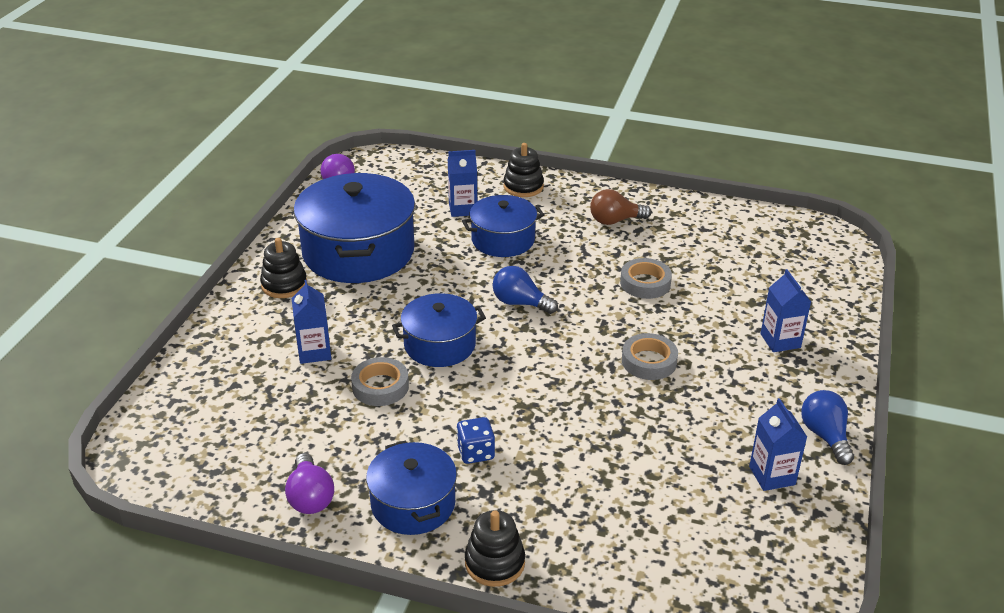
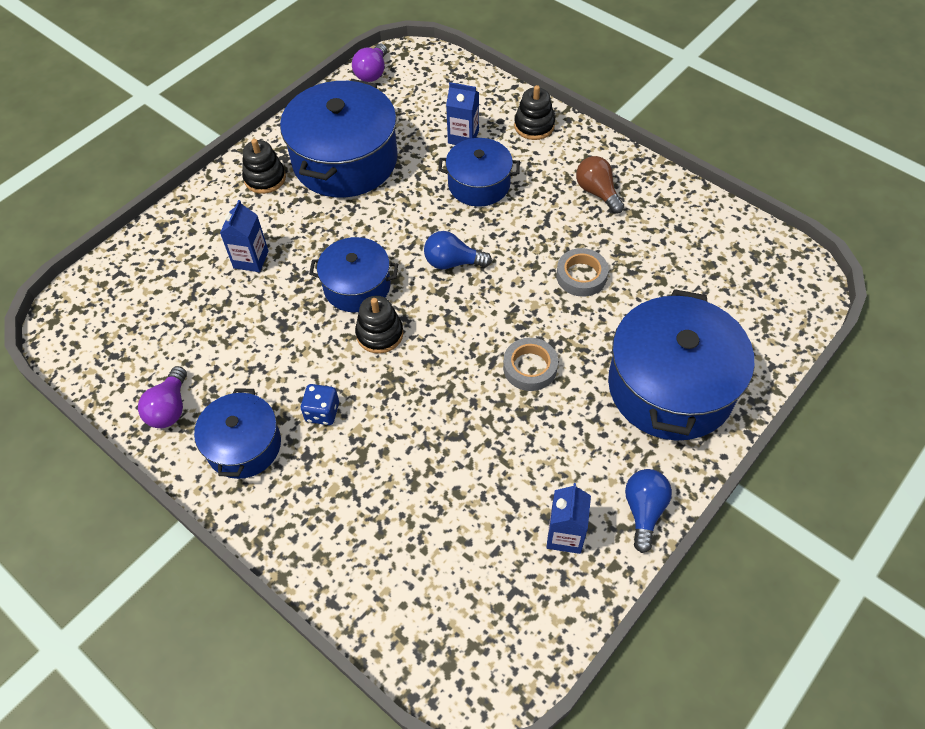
camera: 25 degrees right, 20 degrees up
grey tape [351,357,409,406] -> none
black stacking toy [465,510,525,587] -> black stacking toy moved to [355,296,403,354]
blue light bulb [493,266,558,314] -> blue light bulb turned 45 degrees counterclockwise [424,231,492,269]
brown light bulb [590,189,651,225] -> brown light bulb turned 45 degrees clockwise [576,156,624,214]
blue carton [761,269,811,352] -> blue pot [608,289,754,441]

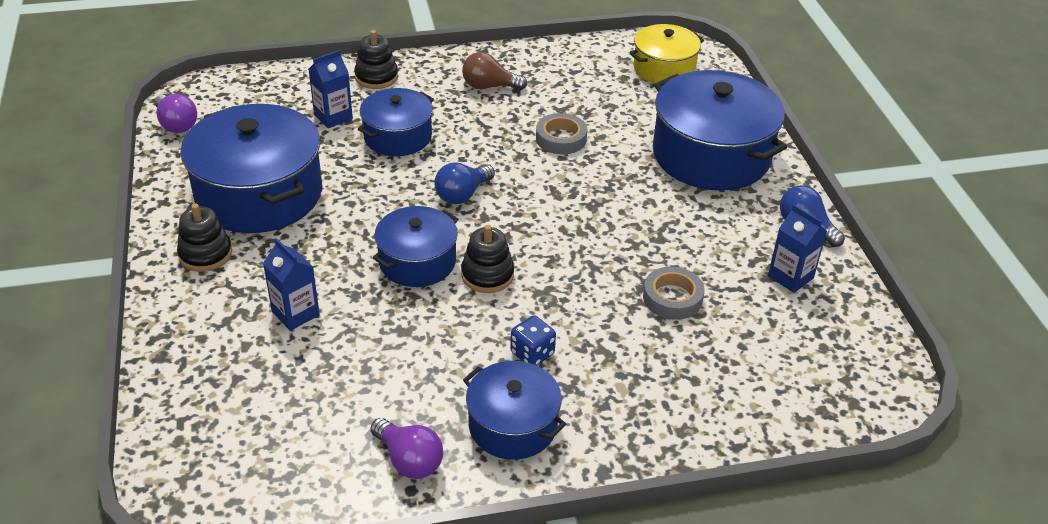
camera: 55 degrees left, 15 degrees down
grey tape [503,338,558,391] -> grey tape moved to [643,267,705,320]
none -> yellow pot [629,24,704,83]

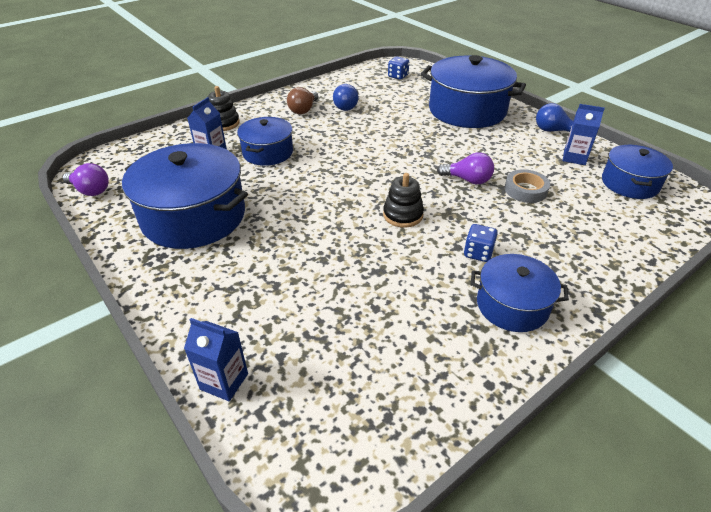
camera: 25 degrees left, 0 degrees up
black stacking toy [177,204,232,272] -> none
blue carton [263,238,320,331] -> blue carton moved to [184,318,248,401]
purple light bulb [371,418,443,479] -> purple light bulb moved to [437,153,494,184]
blue pot [373,206,458,287] -> blue pot moved to [602,145,673,199]
blue light bulb [434,163,495,204] -> blue light bulb moved to [333,84,358,111]
brown light bulb [462,52,527,90] -> brown light bulb turned 45 degrees counterclockwise [287,87,318,114]
grey tape [536,113,587,154] -> none
yellow pot [629,24,704,83] -> blue dice [388,56,409,80]

